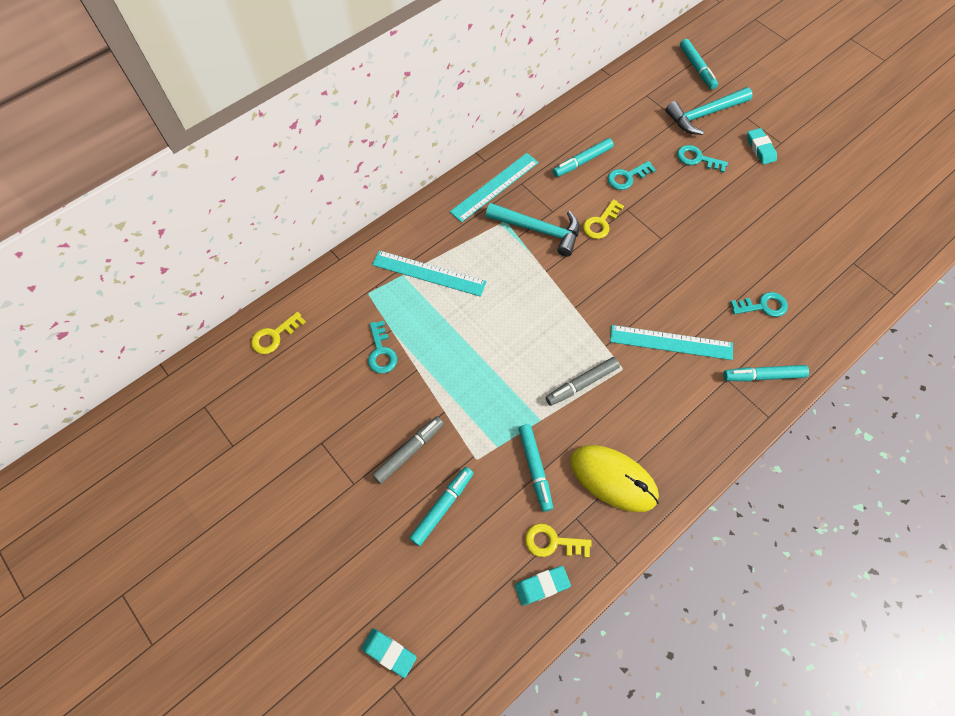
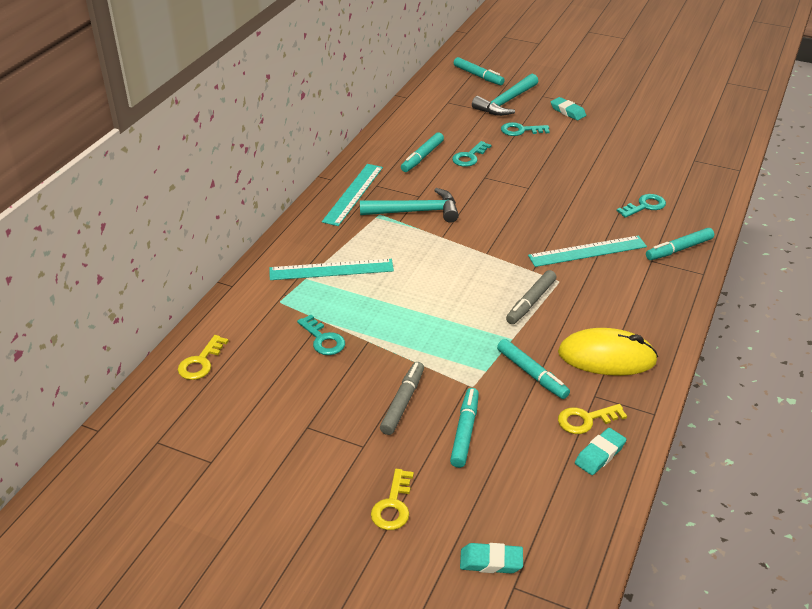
camera: 25 degrees left, 25 degrees down
yellow key [583,199,624,239] -> yellow key moved to [371,469,414,530]

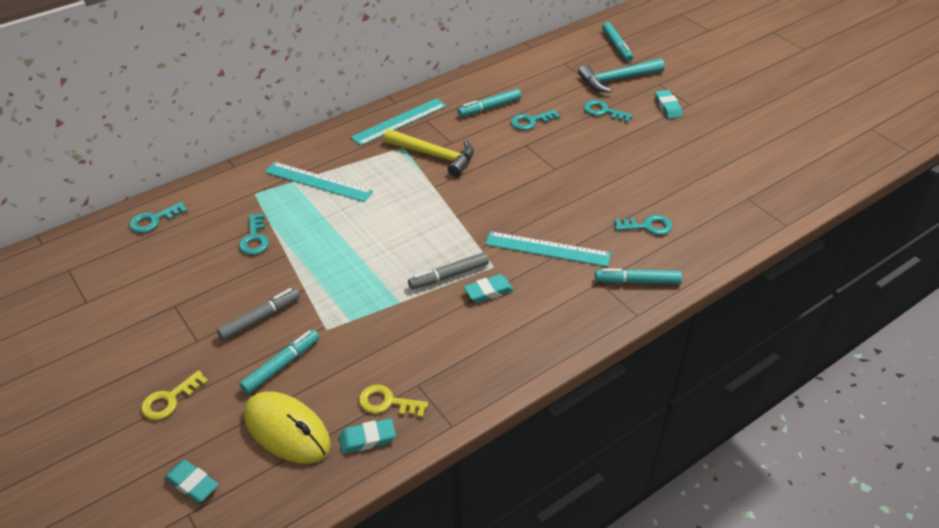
camera: 30 degrees right, 5 degrees up
yellow key [178,335,229,380] -> turquoise key [129,202,188,233]
turquoise hammer [360,188,459,223] -> yellow hammer [384,129,474,177]
turquoise marker [497,339,570,399] -> none
yellow mouse [558,328,658,376] -> yellow mouse moved to [244,391,331,464]
none -> turquoise eraser [464,274,514,303]

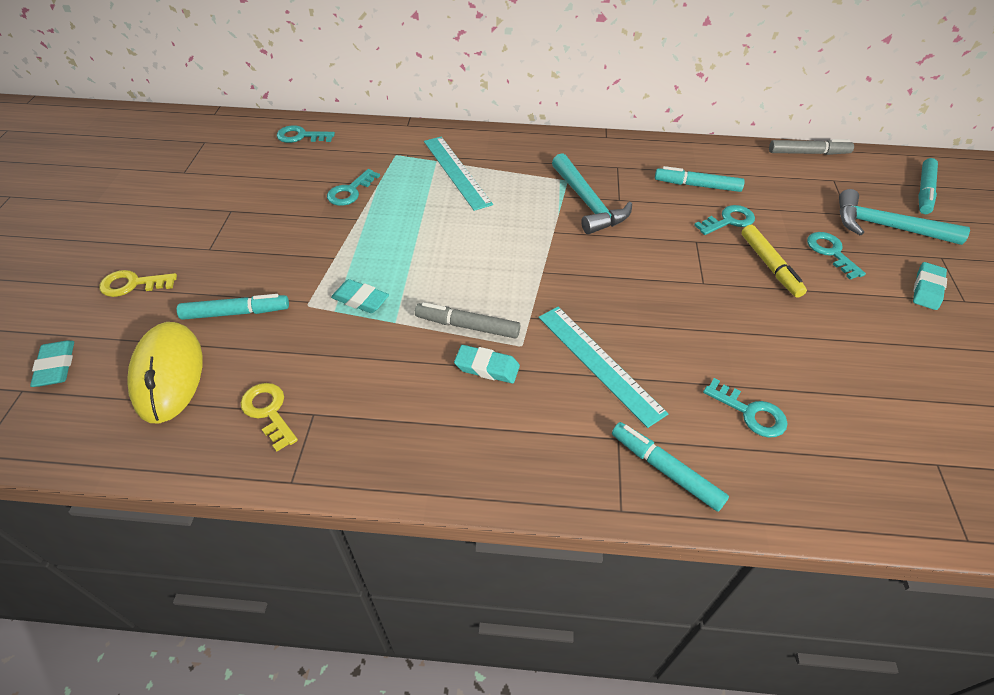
camera: 40 degrees right, 5 degrees up
grey marker [217,288,300,341] -> grey marker moved to [769,139,854,155]
turquoise eraser [339,418,396,454] -> turquoise eraser moved to [331,279,389,313]
turquoise ruler [351,98,447,146] -> none
yellow hammer [384,129,474,177] -> turquoise hammer [552,153,632,234]
turquoise key [511,110,560,130] -> turquoise key turned 135 degrees clockwise [694,205,755,235]
none -> yellow marker [742,225,807,298]

